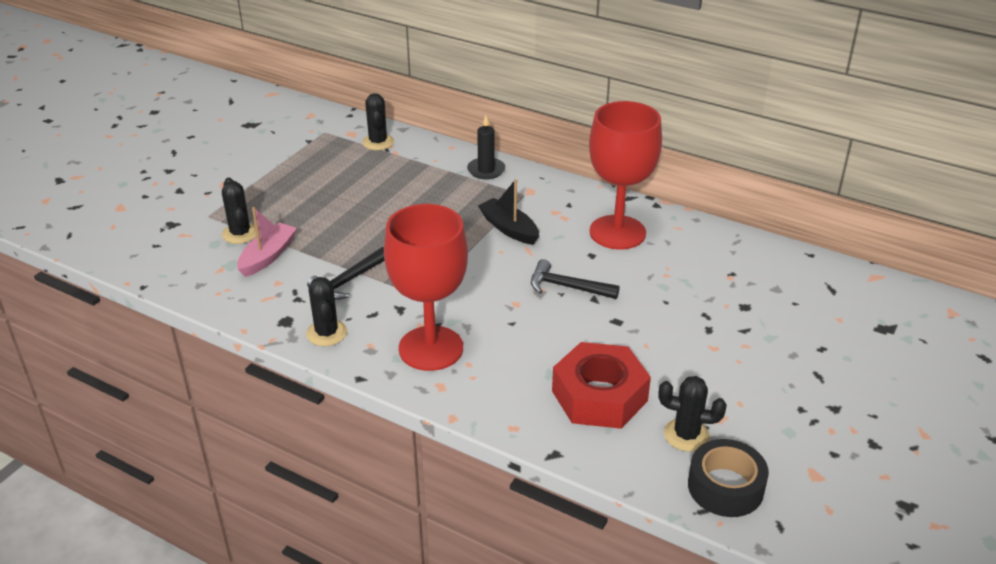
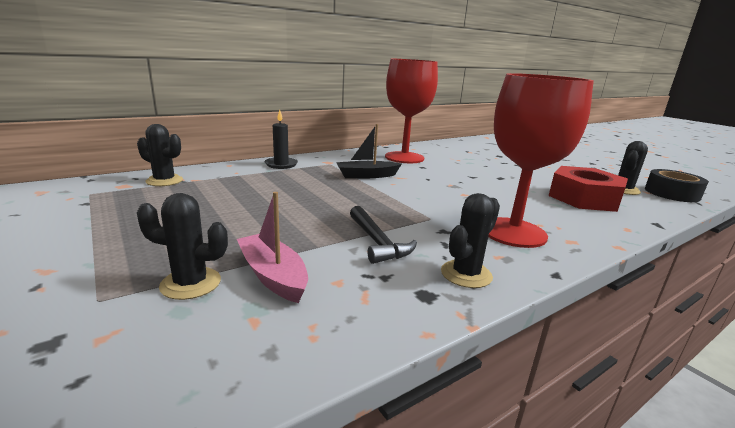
camera: 65 degrees left, 15 degrees down
black cactus [306,277,347,346] -> black cactus turned 60 degrees counterclockwise [441,193,500,288]
black hammer [531,259,620,299] -> none

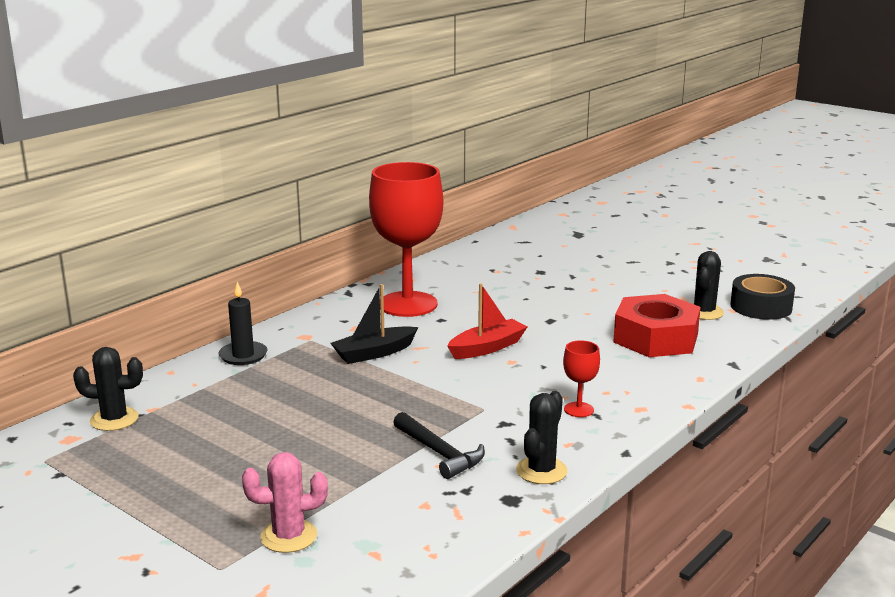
camera: 15 degrees left, 0 degrees up
black cactus [137,193,228,300] -> pink cactus [242,452,328,553]
pink boat [237,192,308,303] -> none
red goblet [488,73,594,248] -> red goblet [563,340,600,417], size x0.41
none -> red boat [447,283,527,359]

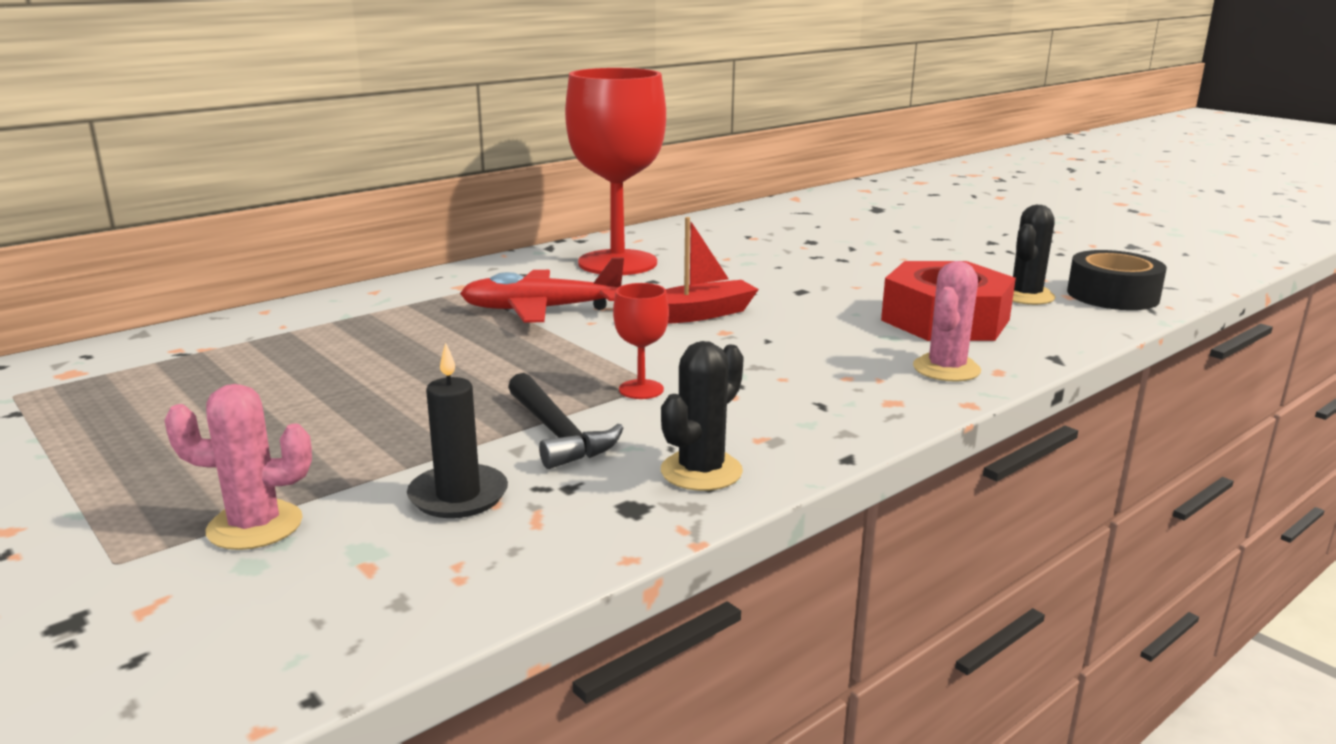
camera: 10 degrees right, 0 degrees up
black cactus [73,347,143,431] -> none
black candle [218,281,268,365] -> black candle moved to [407,342,508,518]
black boat [330,284,418,364] -> red plane [460,257,624,323]
red goblet [563,340,600,417] -> red goblet moved to [613,283,669,399]
none -> pink cactus [913,261,981,382]

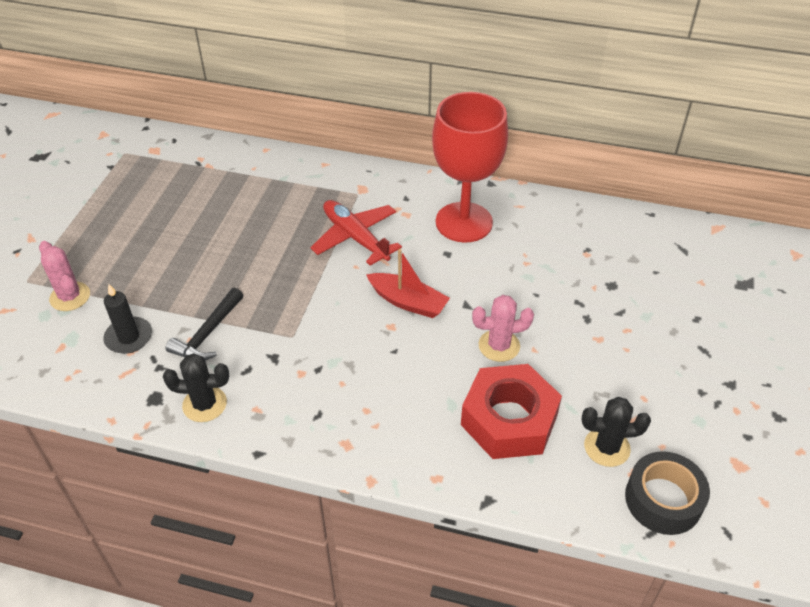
camera: 55 degrees right, 25 degrees up
red goblet [613,283,669,399] -> none
pink cactus [913,261,981,382] -> pink cactus moved to [472,295,534,362]

